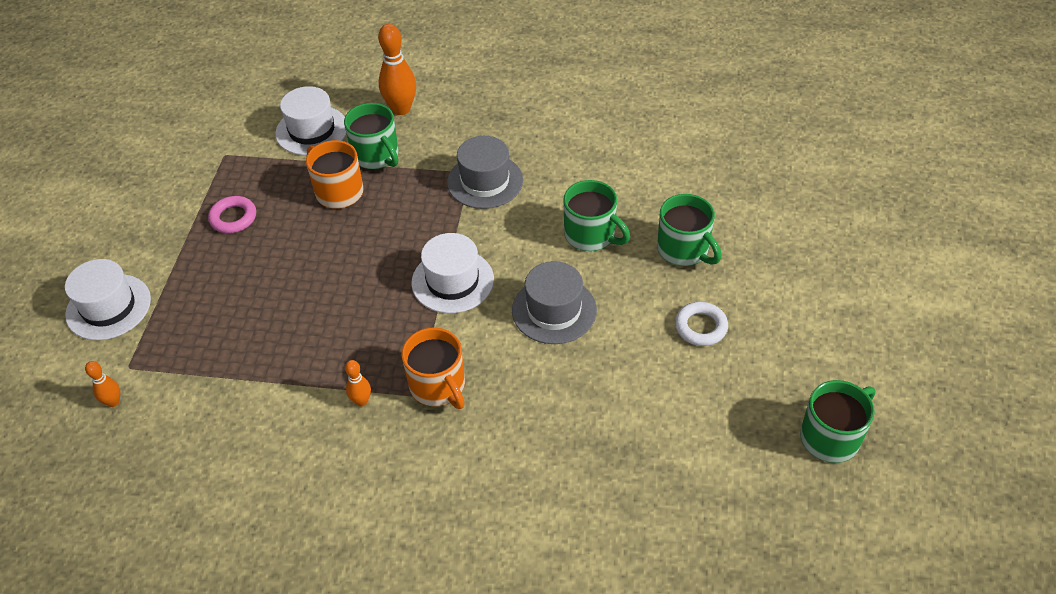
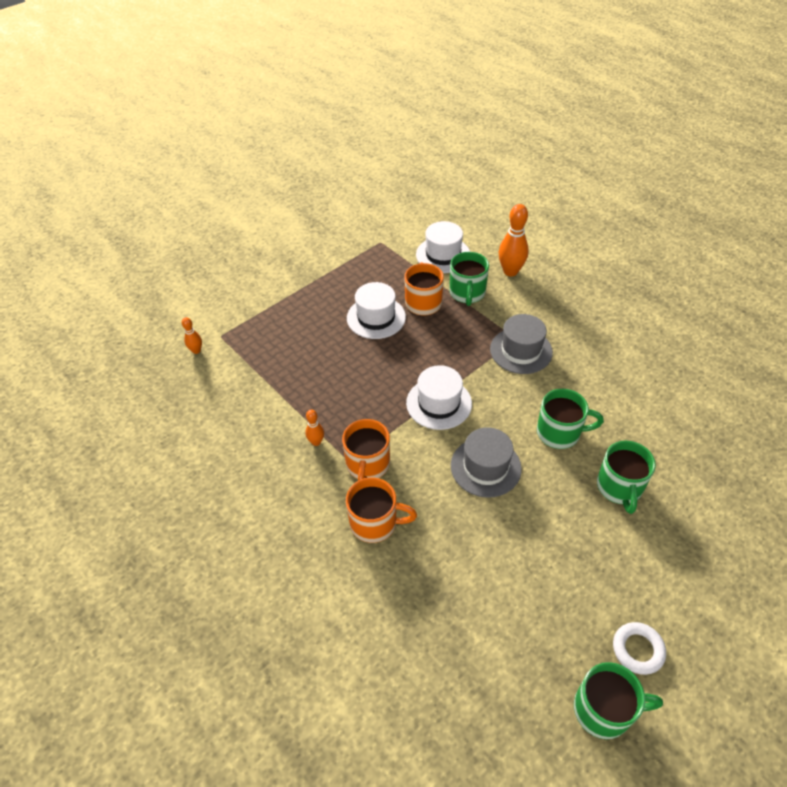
camera: 40 degrees right, 0 degrees up
white hat [65,259,151,340] -> white hat moved to [347,282,406,339]
pink ring [208,196,256,233] -> none
green mug [563,180,630,251] -> green mug turned 75 degrees counterclockwise [537,389,604,449]
white ring [675,302,728,346] -> white ring moved to [613,622,666,675]
none -> orange mug [346,478,417,543]

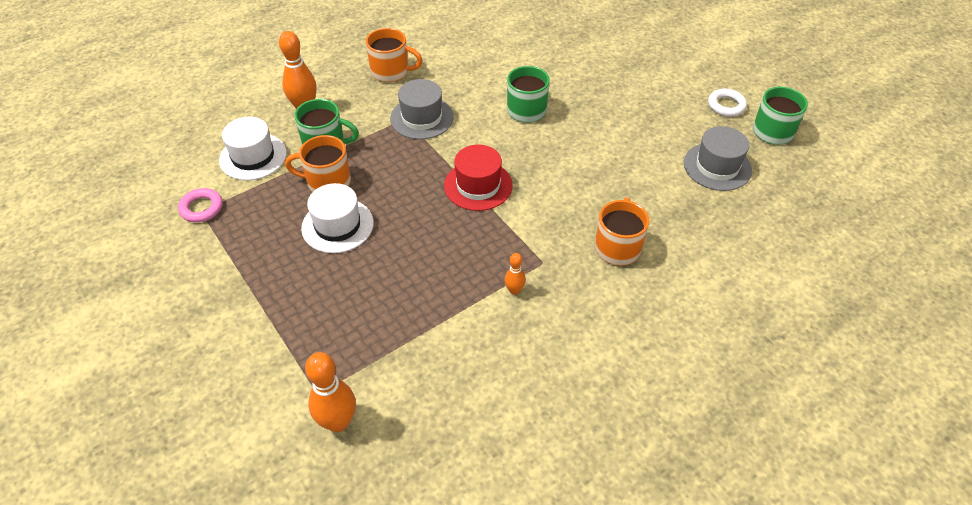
camera: 85 degrees left, 0 degrees up
orange bowling pin [182,317,202,354] -> orange bowling pin [305,352,356,432], size x1.90
orange mug [342,419,390,481] -> orange mug moved to [366,28,423,82]
white hat [406,365,472,430] -> red hat [444,145,513,211]
grey hat [451,427,522,498] -> grey hat moved to [684,126,752,191]
green mug [597,441,656,514] -> none
none -> pink ring [178,188,222,222]

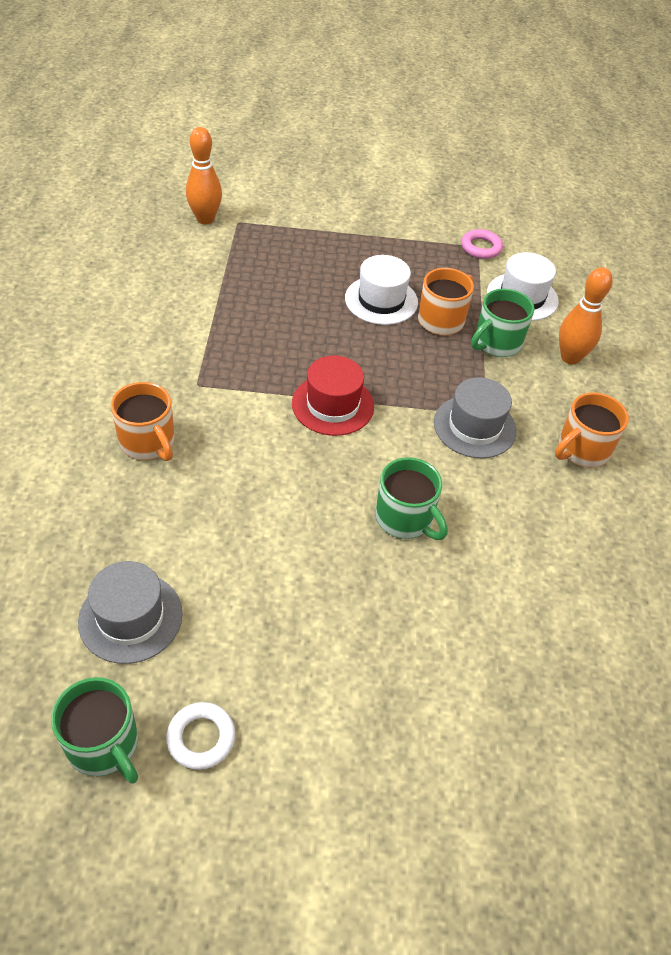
camera: 125 degrees right, 0 degrees up
orange bowling pin [505,253,526,295] -> none

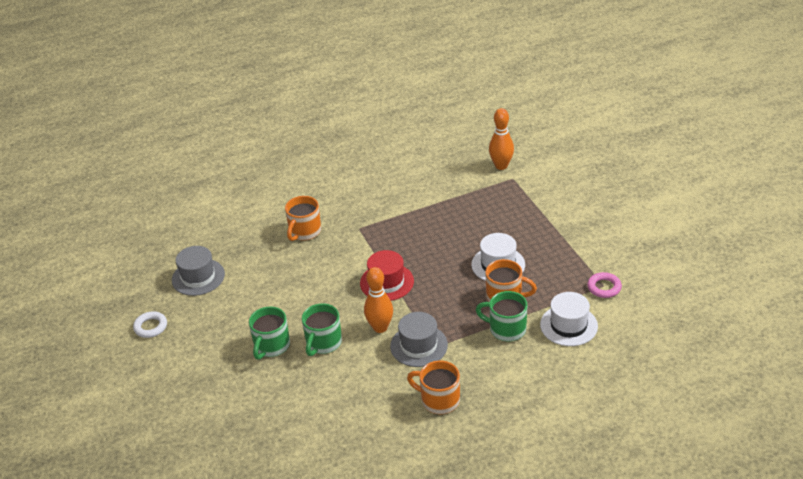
camera: 70 degrees right, 10 degrees down
green mug [51,677,138,784] -> green mug moved to [249,307,290,360]
orange bowling pin [559,267,613,365] -> orange bowling pin moved to [364,267,393,333]

